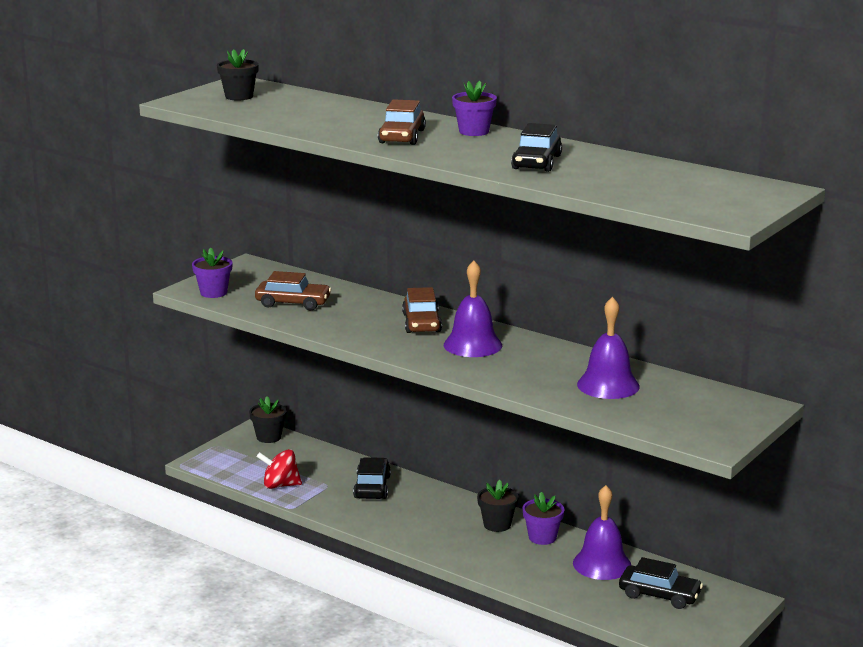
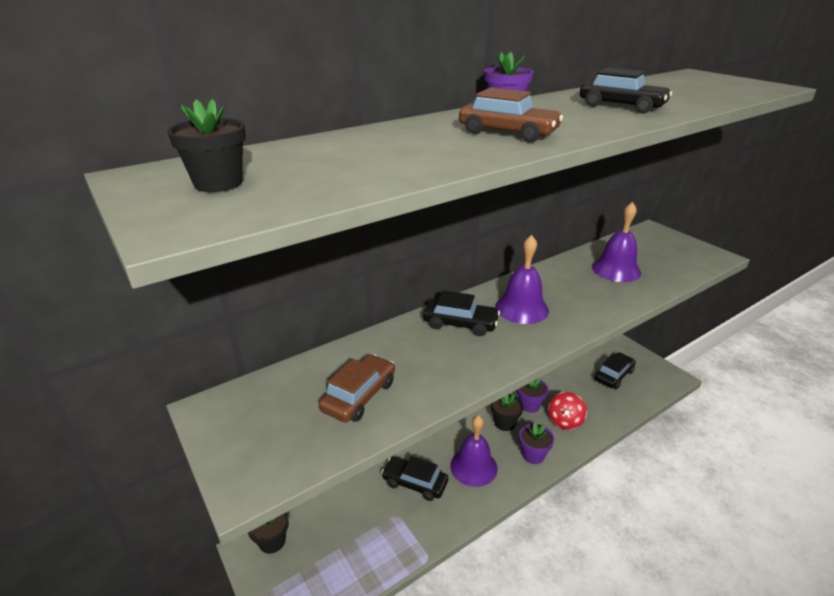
camera: 70 degrees left, 10 degrees up
purple flower pot [192,248,233,298] -> purple flower pot moved to [519,422,554,464]
red spinning top [256,449,302,489] -> red spinning top moved to [548,392,587,430]
brown car [402,287,442,333] -> black car [423,290,500,336]
purple bell [573,485,631,580] -> purple bell moved to [450,415,497,487]

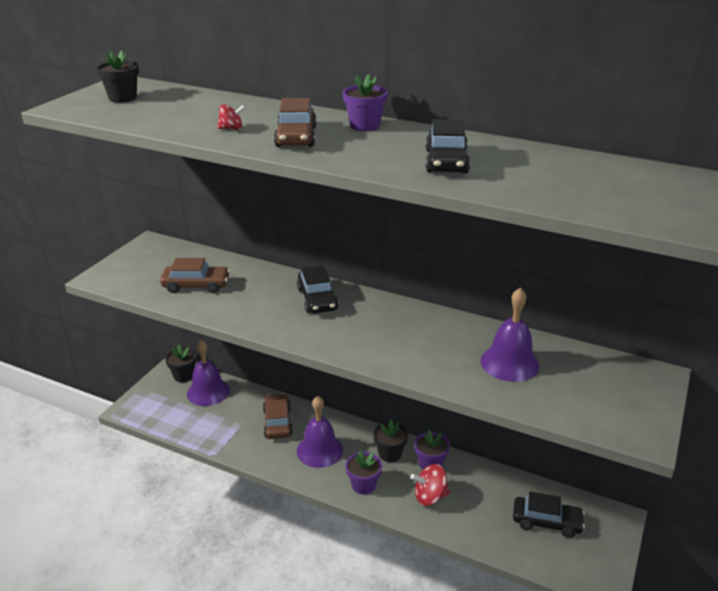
camera: 60 degrees right, 0 degrees up
black car [381,456,448,501] -> brown car [263,393,293,439]
purple bell [495,235,549,324] -> purple bell moved to [187,340,230,406]
none -> red spinning top [217,104,245,130]

